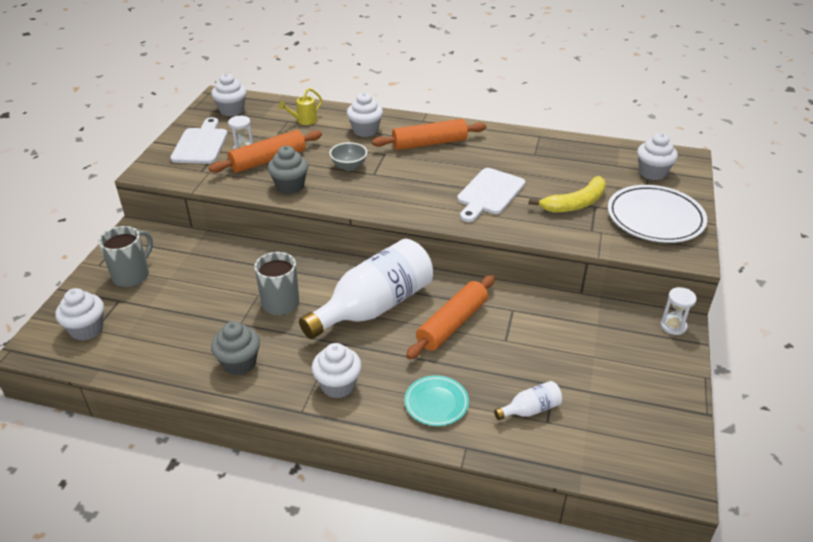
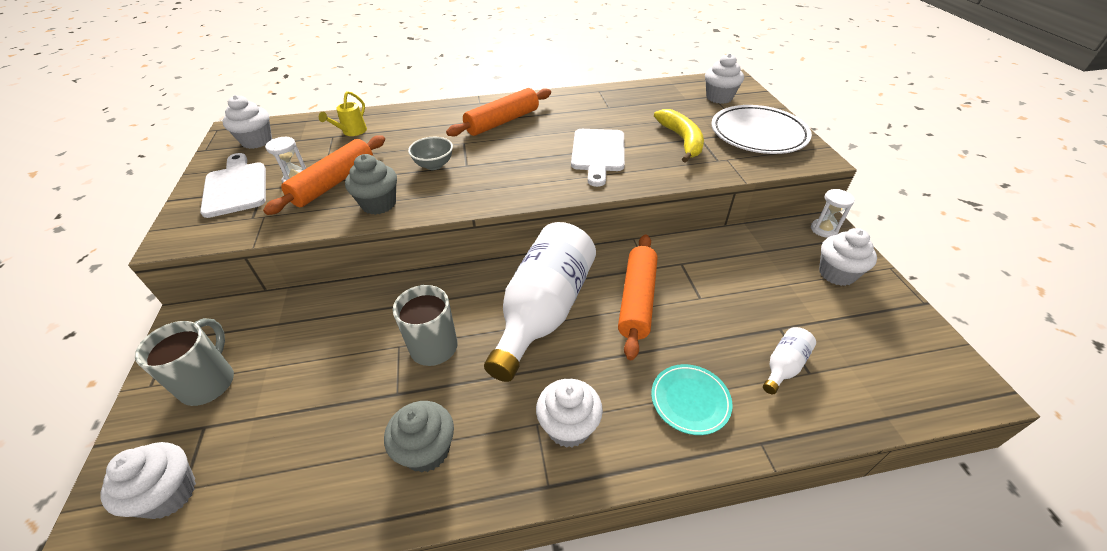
camera: 25 degrees left, 5 degrees up
white cupcake [347,92,383,137] -> white cupcake moved to [819,228,877,286]
yellow banana [529,176,606,213] -> yellow banana turned 45 degrees counterclockwise [654,109,704,163]

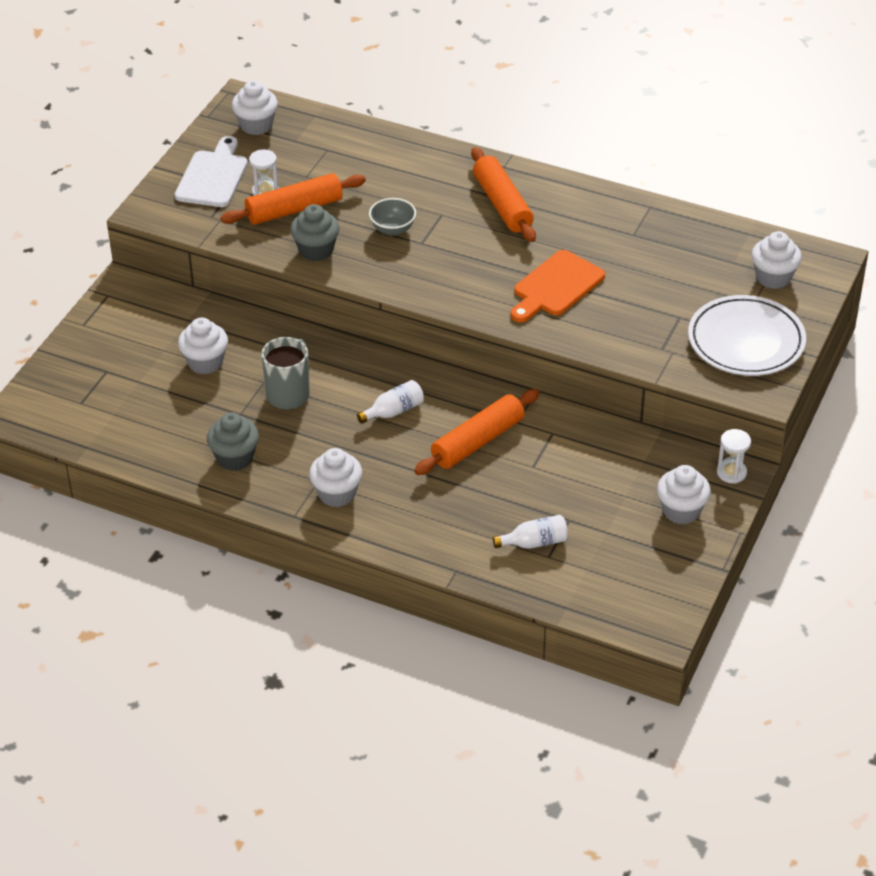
camera: 35 degrees right, 0 degrees up
white cupcake [101,442,196,519] -> white cupcake moved to [178,317,228,374]
grey mug [135,318,234,406] -> none
yellow watering can [319,91,367,136] -> none
orange rolling pin [446,88,551,137] -> orange rolling pin turned 75 degrees clockwise [471,147,536,242]
white bottle [484,222,596,382] -> white bottle [357,380,424,424], size x0.42
white cutting board [571,129,625,187] -> orange cutting board [510,250,605,322]
turquoise plate [651,364,733,435] -> none
yellow banana [654,109,704,163] -> none

